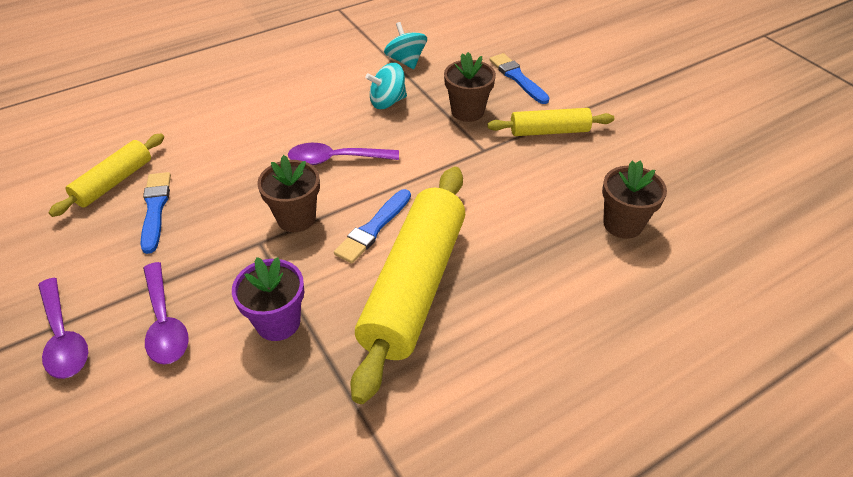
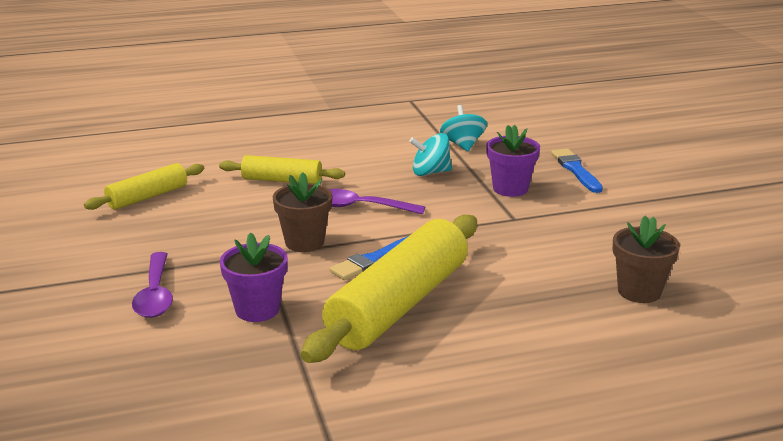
camera: 15 degrees right, 20 degrees down
purple spoon [38,278,88,379] -> none
blue brush [140,172,171,254] -> none
brown flower pot [444,52,496,122] -> purple flower pot [486,125,540,197]
yellow rolling pin [487,108,614,136] -> yellow rolling pin moved to [219,155,345,184]

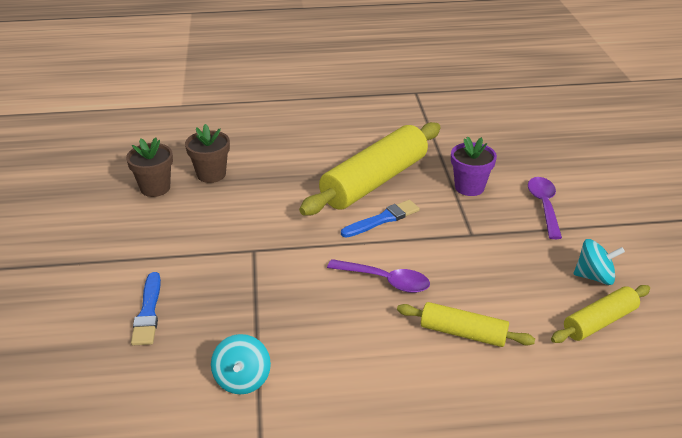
camera: 170 degrees left, 10 degrees up
brown flower pot [273,172,333,252] -> brown flower pot moved to [126,137,173,197]
turquoise spinning top [409,133,452,176] -> turquoise spinning top moved to [574,239,625,285]
purple flower pot [486,125,540,197] -> none

